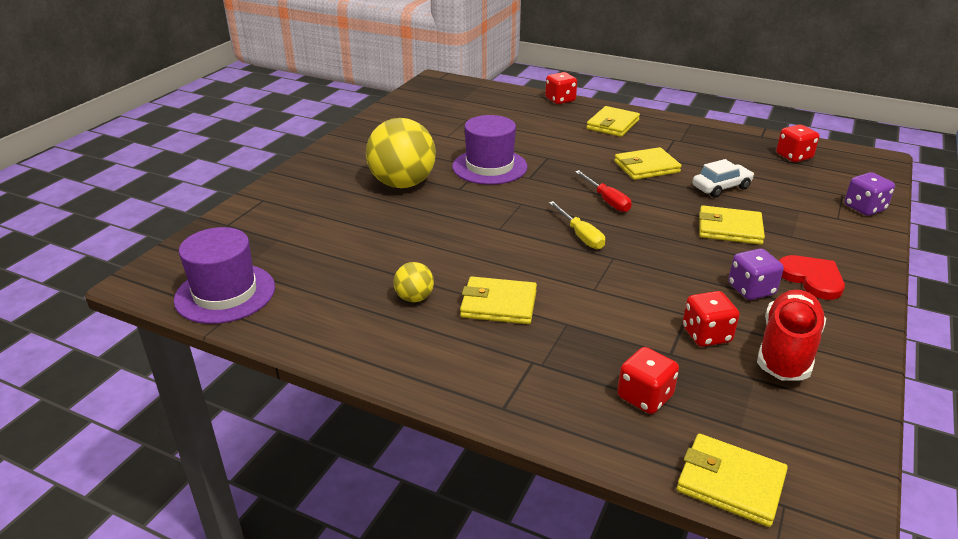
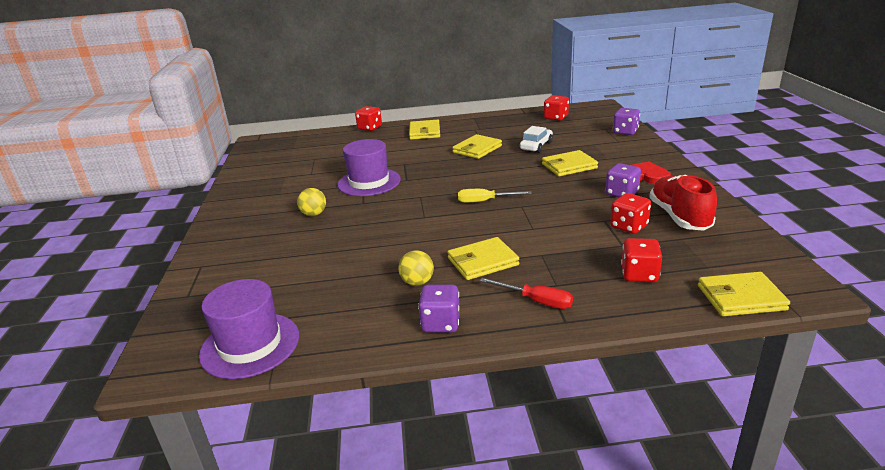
camera: 30 degrees left, 5 degrees down
yellow ball [366,118,436,188] -> yellow ball [297,188,326,216], size x0.46
yellow screwdriver [549,201,605,249] -> yellow screwdriver turned 150 degrees clockwise [458,189,532,203]
red screwdriver [575,170,631,212] -> red screwdriver moved to [480,278,573,309]
none -> purple dice [418,285,460,333]

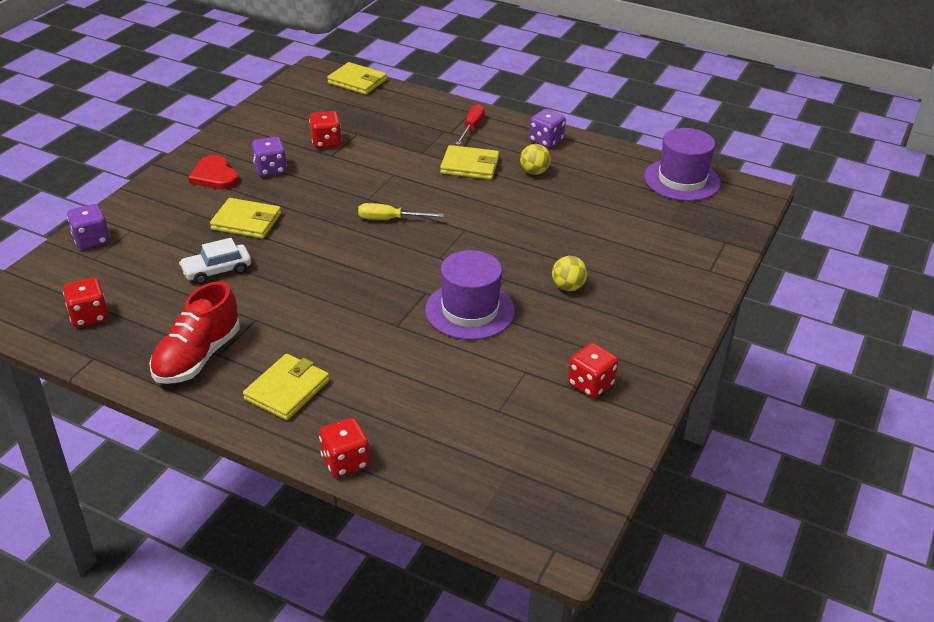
camera: 150 degrees left, 10 degrees up
yellow wallet [452,134,502,159] -> none
yellow screwdriver [458,189,532,203] -> yellow screwdriver turned 150 degrees clockwise [358,203,444,220]
red screwdriver [480,278,573,309] -> red screwdriver turned 45 degrees clockwise [455,104,485,145]
red dice [621,238,662,282] -> red dice moved to [568,343,618,398]
red shoe [649,175,717,231] -> red shoe moved to [149,281,240,384]

